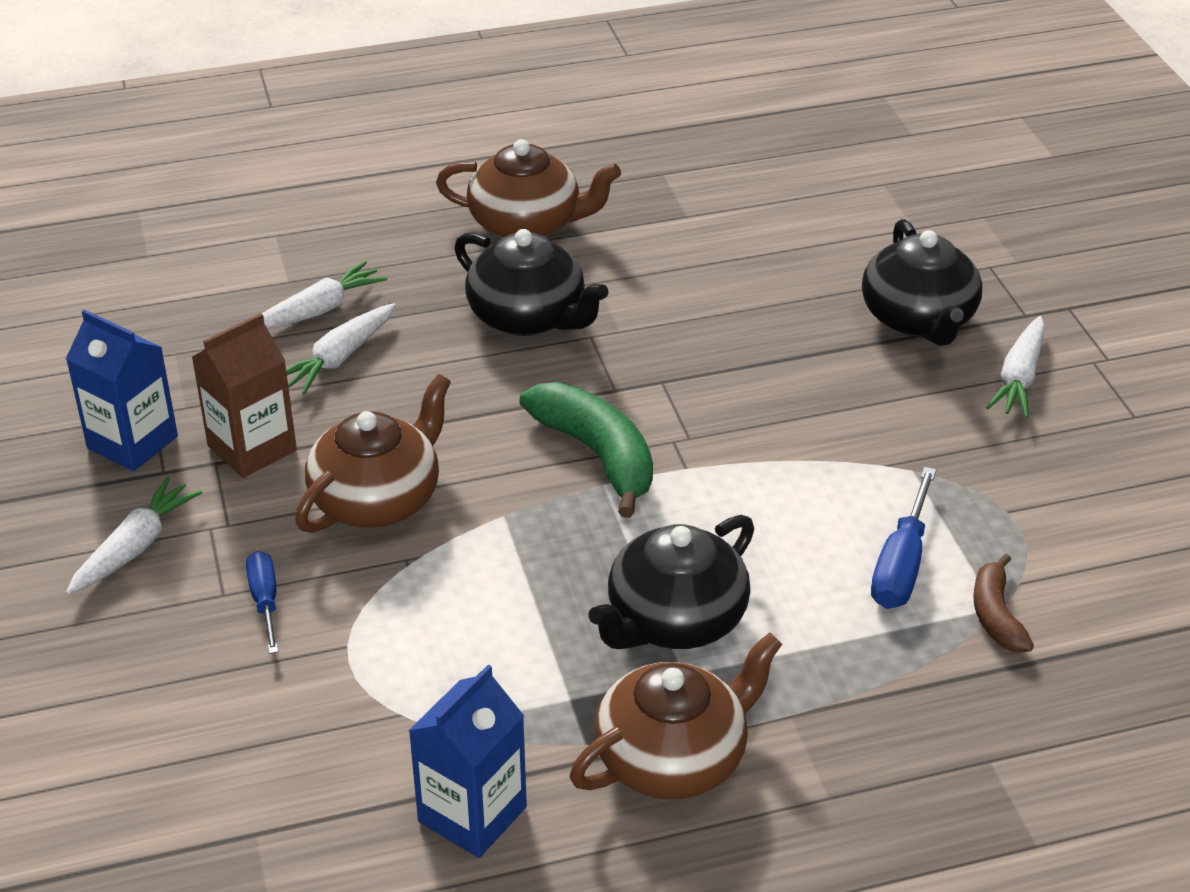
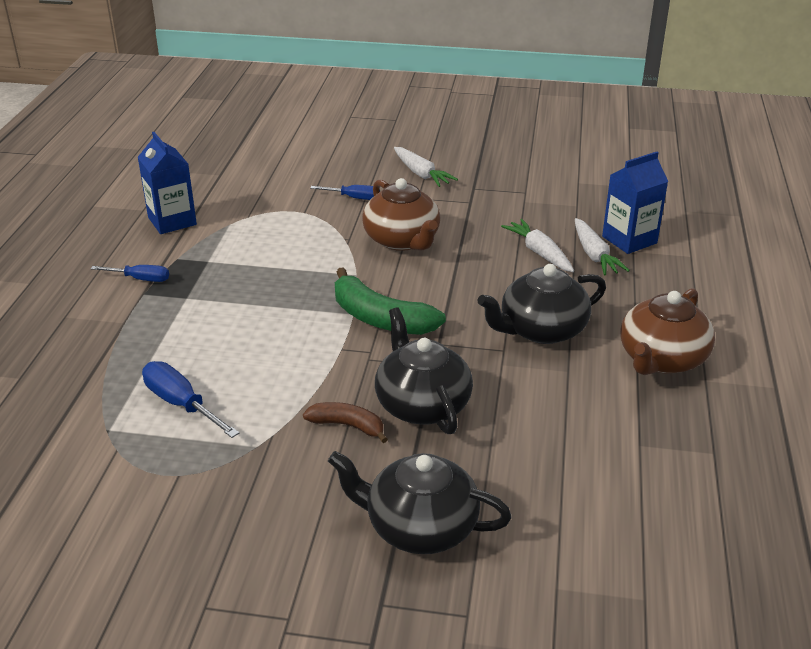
camera: 115 degrees right, 5 degrees down
blue carton [66,309,178,471] -> blue carton moved to [602,152,668,254]
brown carton [192,313,297,478] -> none
green banana [519,382,653,518] -> green banana turned 45 degrees clockwise [335,267,446,335]
brown teapot [570,633,782,800] -> blue screwdriver [91,265,169,282]
black teapot [588,515,754,649] -> black teapot moved to [375,308,473,434]
brown banana [973,554,1034,652] -> brown banana moved to [303,402,388,443]
white carrot [986,316,1045,418] -> none

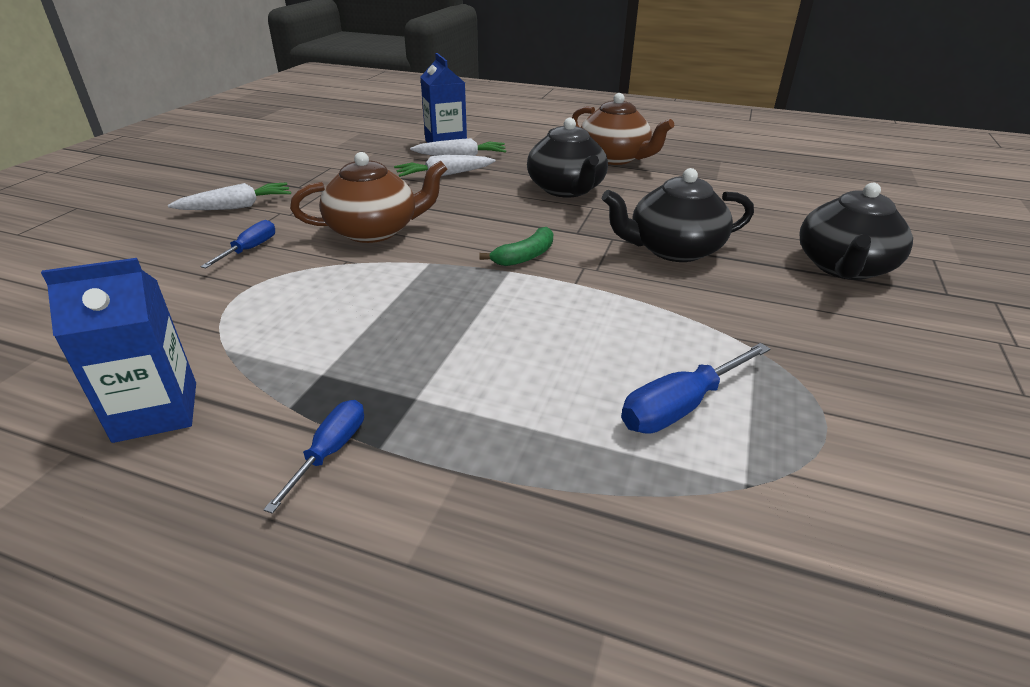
camera: 80 degrees left, 0 degrees up
brown banana [303,402,388,443] -> none
green banana [335,267,446,335] -> green banana [479,227,553,266], size x0.58

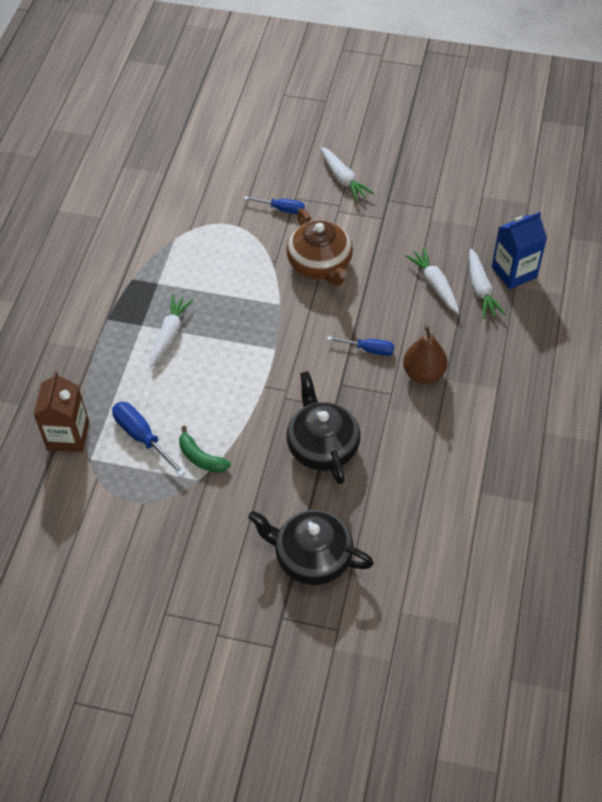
camera: 85 degrees right, 20 degrees up
blue carton [41,258,196,443] -> none
blue screwdriver [263,400,364,514] -> blue screwdriver moved to [327,336,394,356]
green banana [479,227,553,266] -> green banana moved to [179,426,231,473]
black teapot [527,118,608,198] -> brown pear [403,325,448,384]
brown teapot [572,93,674,165] -> none
none -> brown carton [33,371,89,452]
none -> white carrot [150,294,194,367]

